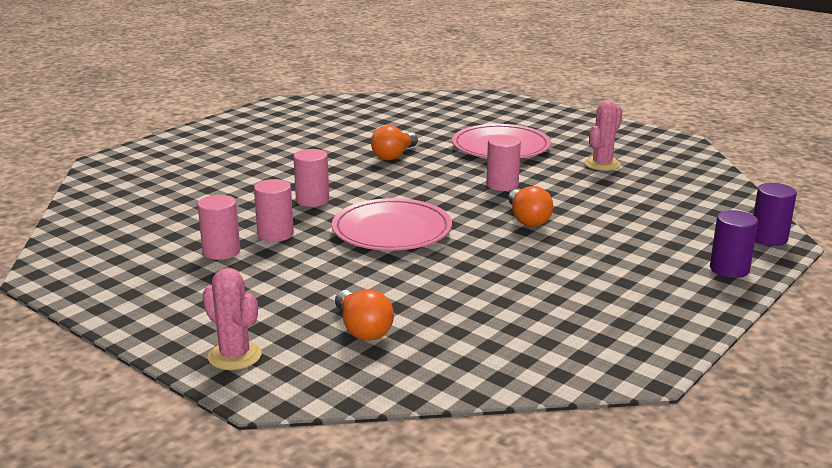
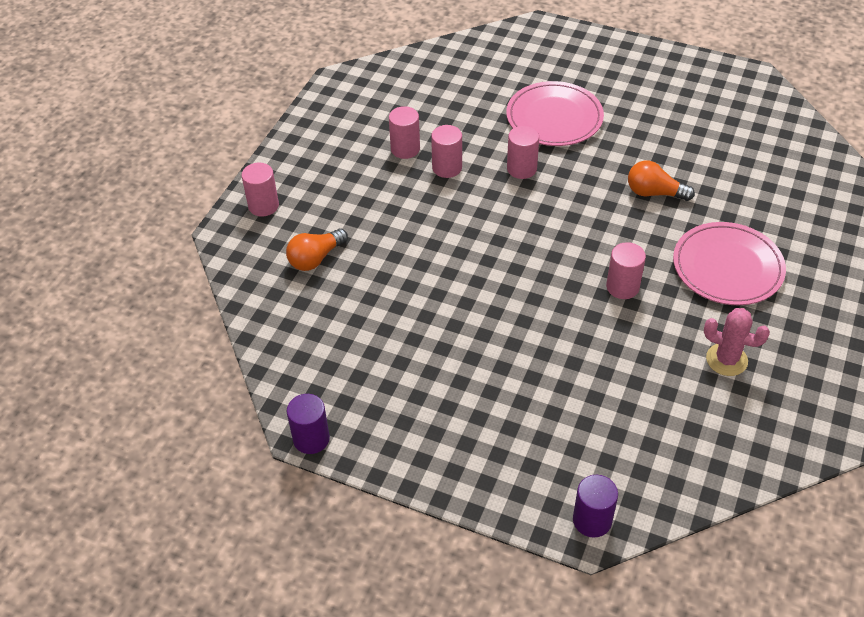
camera: 75 degrees right, 25 degrees up
pink cactus [203,268,262,370] -> pink cylinder [241,163,279,216]
pink plate [332,198,452,251] -> pink plate moved to [506,81,604,146]
orange light bulb [508,186,553,227] -> none
purple cylinder [710,210,758,278] -> purple cylinder moved to [287,394,330,454]

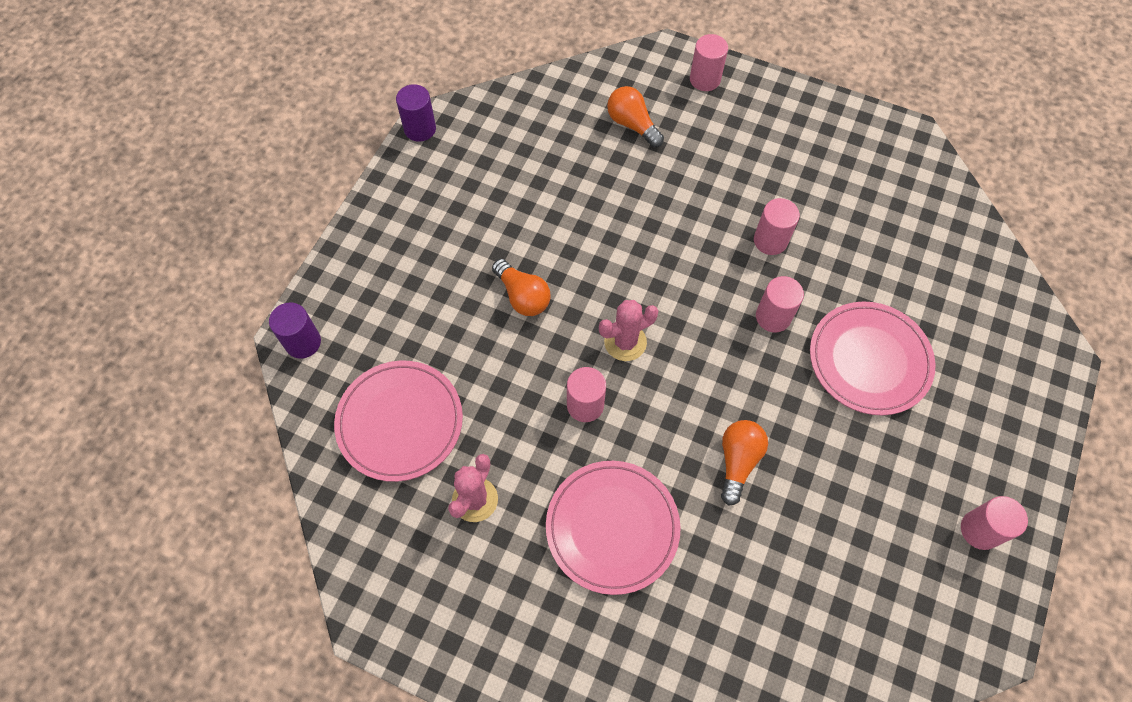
camera: 90 degrees right, 15 degrees up
pink cylinder [389,106,420,159] -> pink cylinder moved to [961,496,1028,550]
none -> pink plate [334,361,463,482]
none -> orange light bulb [492,259,551,316]
none -> pink cactus [599,300,658,361]

